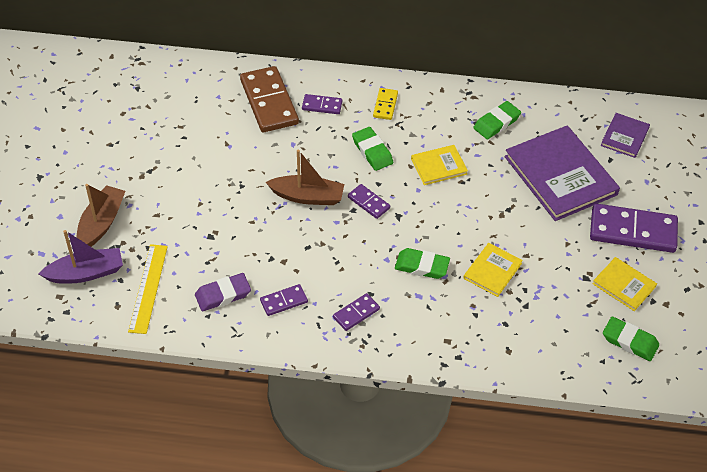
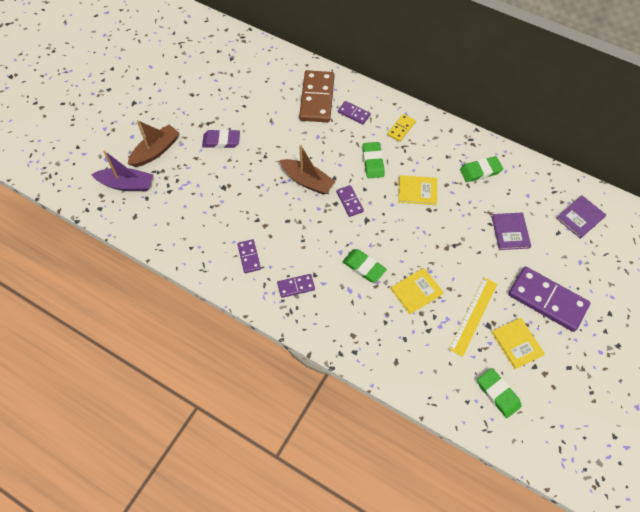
camera: 25 degrees right, 10 degrees up
yellow ruler [128,244,168,334] -> yellow ruler moved to [449,278,497,357]
purple eraser [195,273,251,311] -> purple eraser moved to [202,129,240,148]
purple domino [260,284,308,316] -> purple domino turned 75 degrees clockwise [237,239,261,273]
purple book [505,126,620,221] -> purple book [492,212,531,250], size x0.50

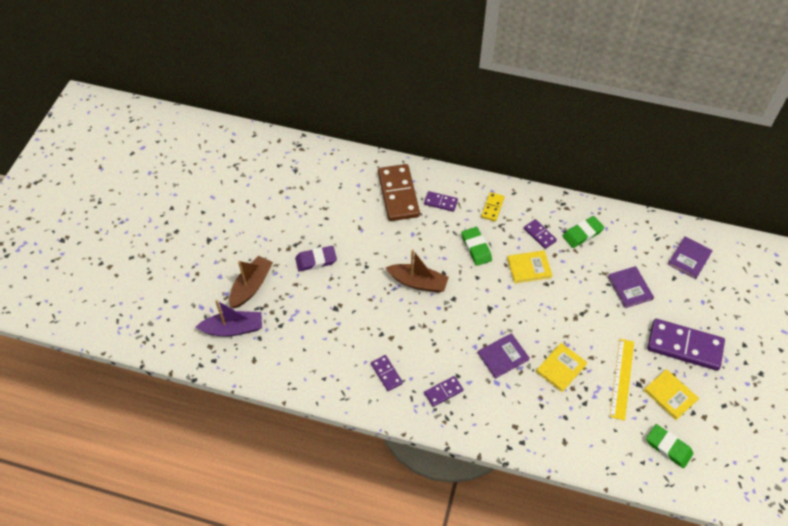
camera: 15 degrees left, 5 degrees down
purple domino [336,185,364,217] -> purple domino moved to [524,219,557,249]
green eraser [342,249,387,282] -> purple book [478,333,530,379]

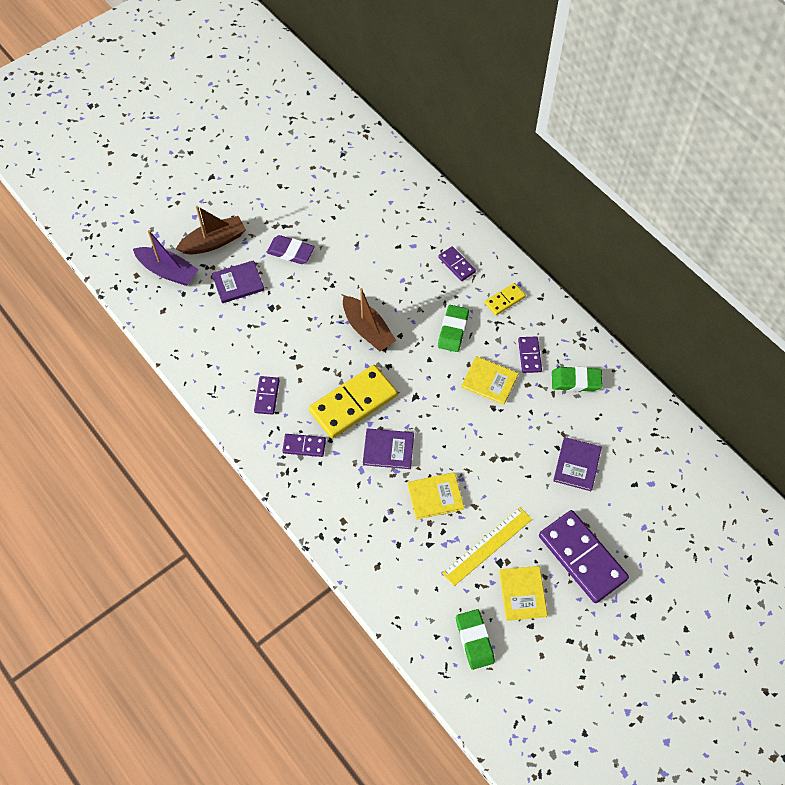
camera: 35 degrees right, 5 degrees up
brown domino [378,164,420,221] -> none
purple book [668,236,712,279] -> purple book moved to [212,260,264,303]
none -> yellow domino [309,365,398,439]

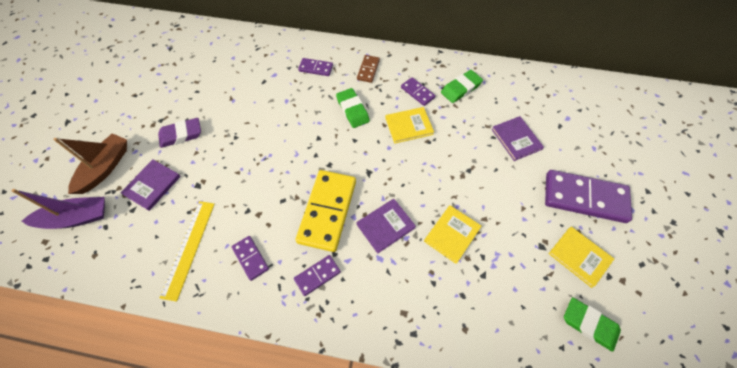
camera: 40 degrees left, 0 degrees up
brown boat [343,288,396,351] -> none
yellow ruler [442,507,532,586] -> yellow ruler moved to [159,201,215,302]
yellow domino [485,283,526,315] -> brown domino [357,55,380,83]

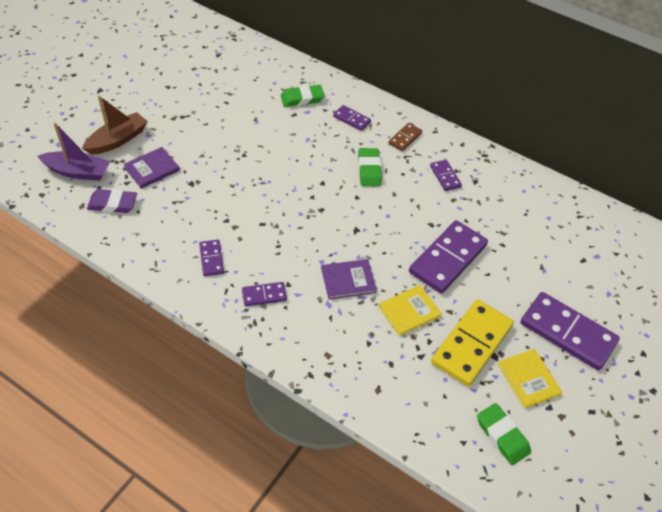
camera: 20 degrees right, 10 degrees down
purple eraser [158,118,201,148] -> purple eraser moved to [87,189,137,213]
yellow ruler [159,201,215,302] -> none
yellow domino [296,170,356,252] -> yellow domino moved to [431,300,514,386]
yellow book [385,107,434,144] -> none
green eraser [441,70,483,103] -> green eraser moved to [281,85,325,107]
purple book [491,116,544,161] -> none
none -> purple domino [409,220,488,294]

